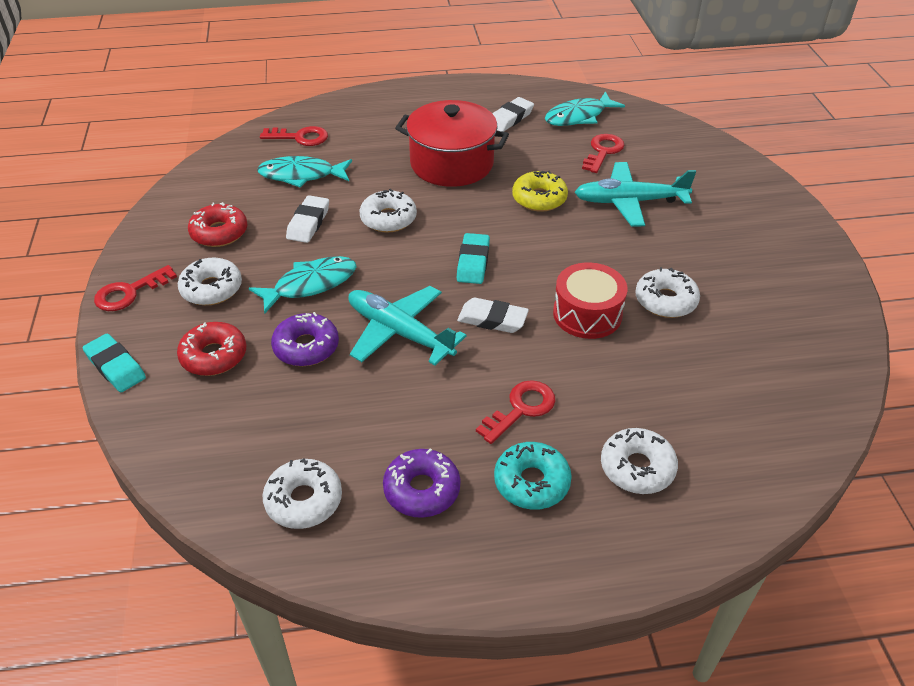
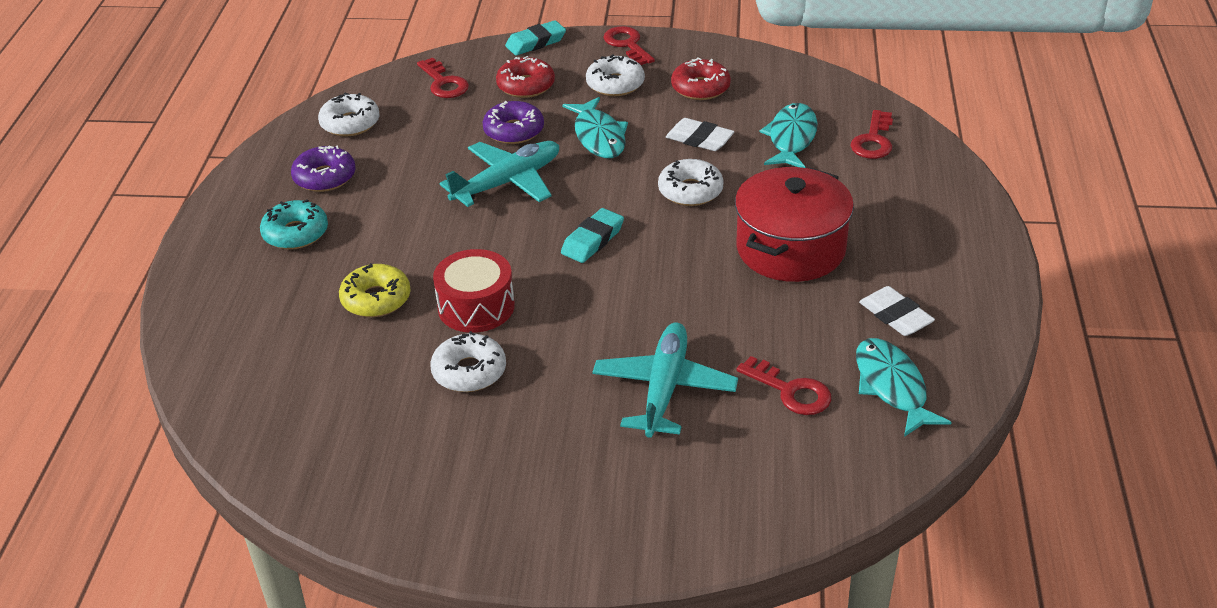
camera: 105 degrees right, 5 degrees down
turquoise eraser [457,233,490,284] -> turquoise eraser turned 75 degrees counterclockwise [561,208,624,263]
white eraser [457,298,529,333] -> none
red key [476,380,555,444] -> red key moved to [417,58,469,98]
yellow donut [512,171,568,212] -> yellow donut moved to [339,263,411,317]
white donut [601,428,678,494] -> none

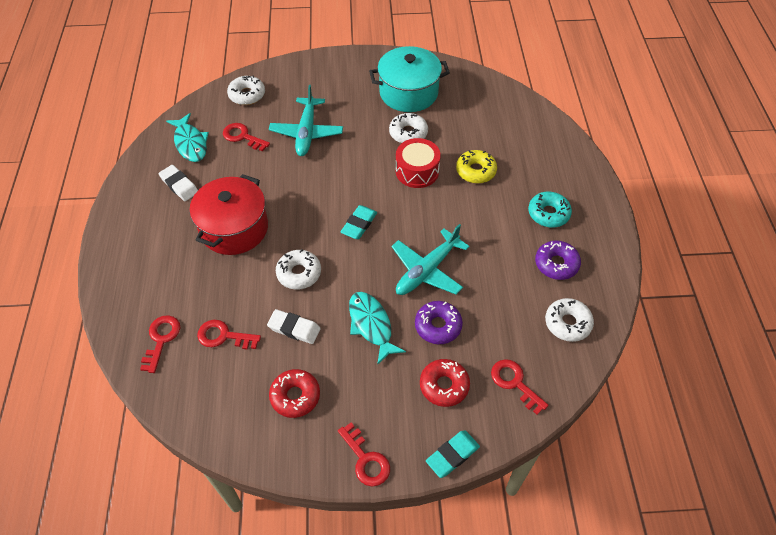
camera: 170 degrees right, 15 degrees up
white donut [586,55,645,96] -> white donut moved to [227,75,265,105]
turquoise fish [759,103,818,168] -> red key [197,320,261,350]
none -> turquoise pot [369,46,450,112]

